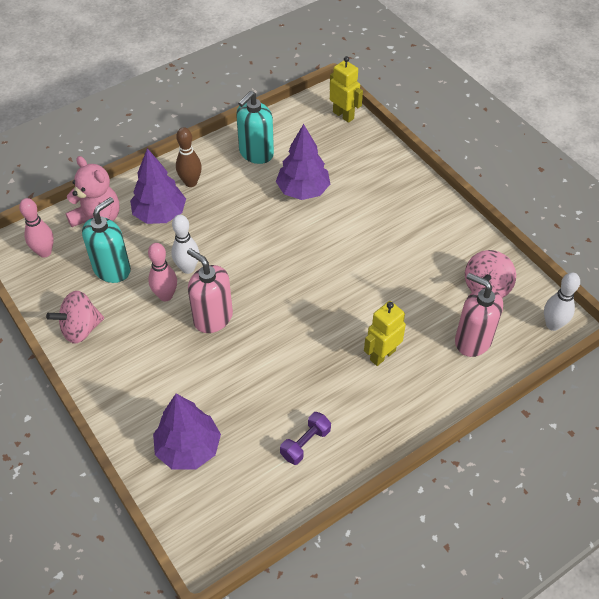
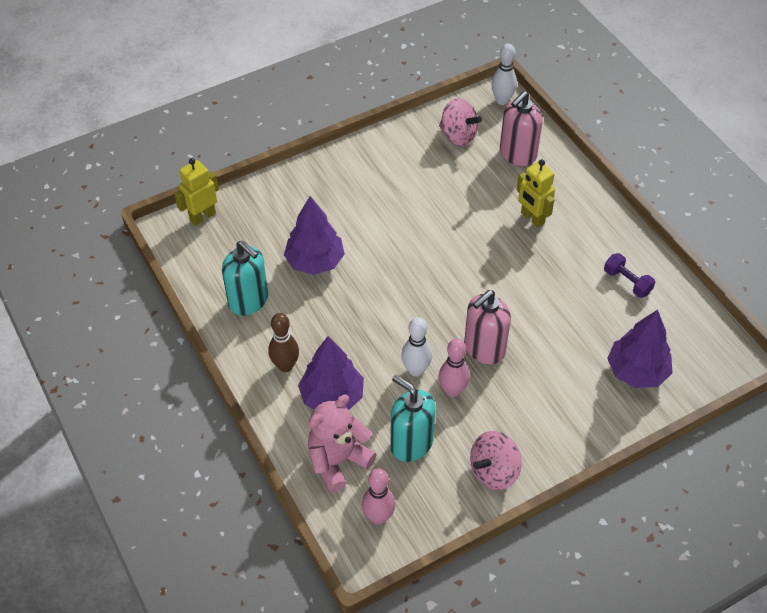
camera: 85 degrees left, 0 degrees up
pink spinning top [46,291,104,344] -> pink spinning top turned 75 degrees clockwise [470,431,522,490]

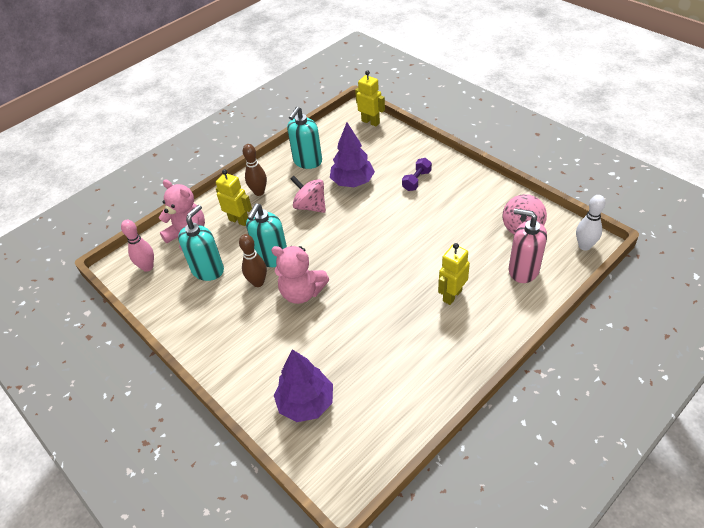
camera: 80 degrees right, 5 degrees down
purple tree [298,336,364,410] -> yellow robot [216,169,252,226]
white bowling pin [401,317,432,376] -> turquoise soap dispenser [246,204,287,267]
pink bowling pin [439,338,470,397] -> brown bowling pin [239,234,267,287]
pink soap dispenser [464,290,511,364] -> pink teddy bear [271,246,329,304]
pink spinning top [470,431,522,490] -> pink spinning top moved to [291,176,326,213]
purple dumbbell [604,253,655,298] -> purple dumbbell moved to [402,158,432,191]

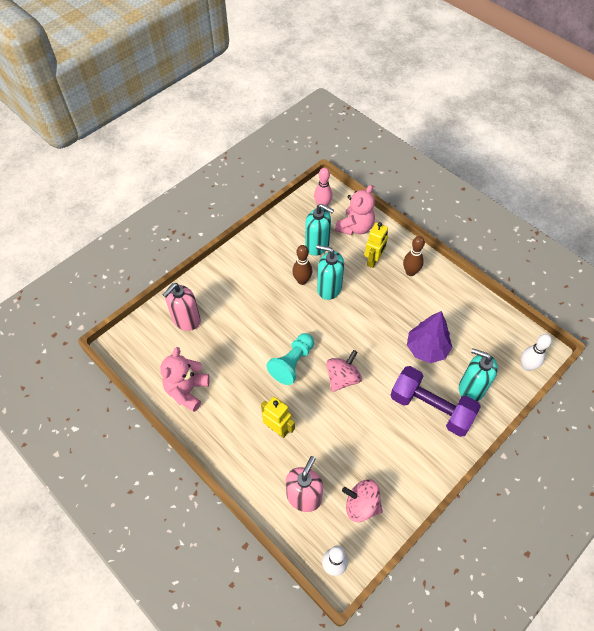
camera: 85 degrees right, 10 degrees up
pink teddy bear [271,246,329,304] -> pink teddy bear moved to [160,347,210,412]
purple tree [274,349,333,422] -> pink soap dispenser [163,283,201,331]
turquoise soap dispenser [287,106,322,169] -> turquoise soap dispenser moved to [459,348,498,401]
pink spinning top [291,176,326,213] -> pink spinning top moved to [326,350,362,392]
yellow robot [355,70,385,126] -> white bowling pin [521,334,552,371]
purple dumbbell [402,158,432,191] -> purple dumbbell [390,366,481,437], size x2.09
none -> turquoise pawn [266,333,314,385]

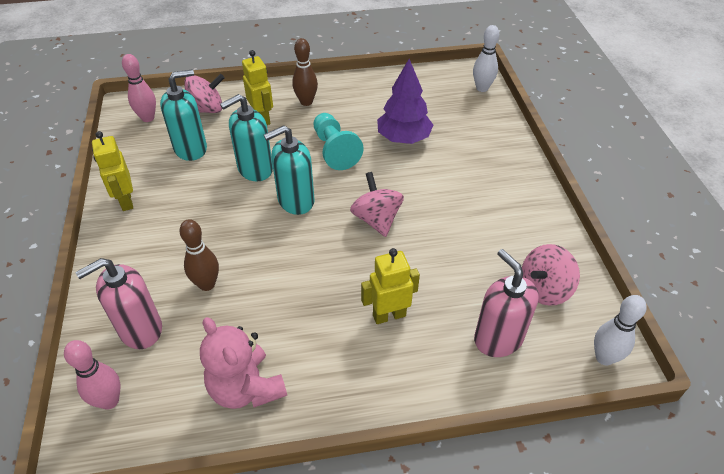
camera: 55 degrees left, 10 degrees down
pink soap dispenser [163,283,201,331] -> pink soap dispenser turned 75 degrees clockwise [75,258,162,349]
turquoise pawn [266,333,314,385] -> turquoise pawn moved to [313,113,364,170]
brown bowling pin [292,245,312,285] -> brown bowling pin moved to [179,219,219,291]
pink teddy bear [335,185,375,235] -> pink spinning top [184,74,225,113]
purple dumbbell [390,366,481,437] -> none
turquoise soap dispenser [459,348,498,401] -> turquoise soap dispenser moved to [264,125,314,215]
none -> pink bowling pin [64,340,121,410]
none -> yellow robot [92,131,133,211]

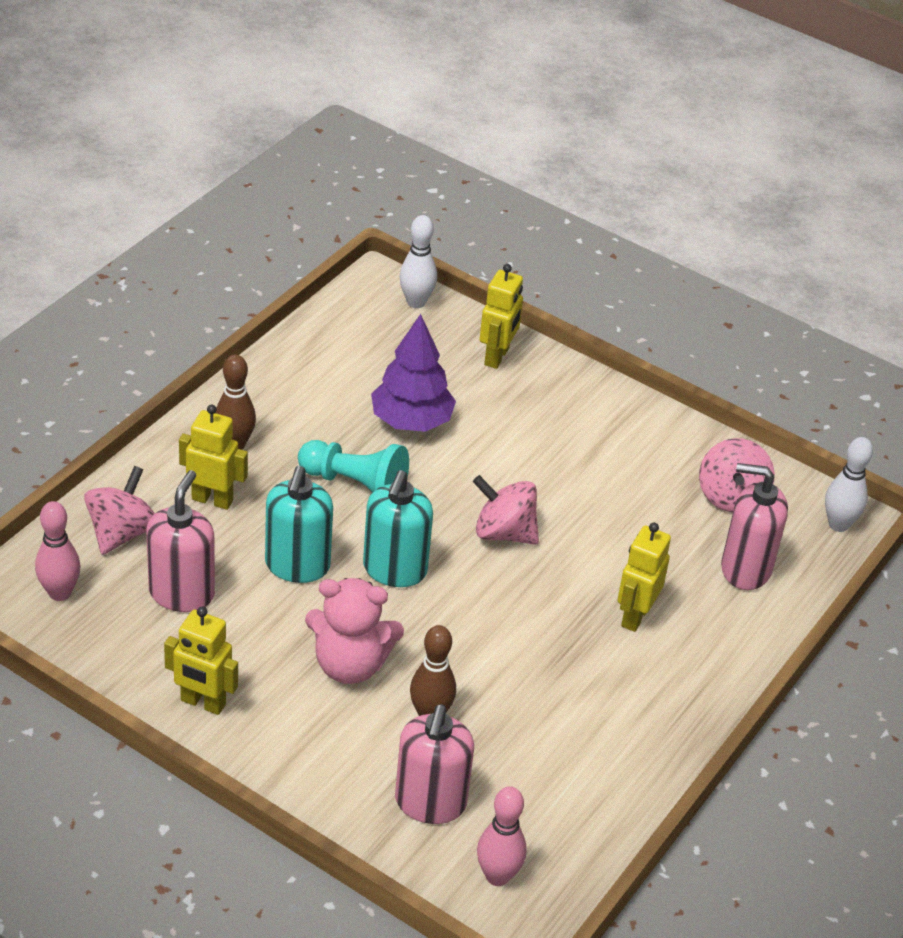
camera: 50 degrees left, 5 degrees down
turquoise soap dispenser [160,69,207,161] -> pink soap dispenser [146,470,215,612]
pink teddy bear [200,317,287,409] -> pink teddy bear moved to [305,578,404,684]
none -> yellow robot [479,264,523,369]

